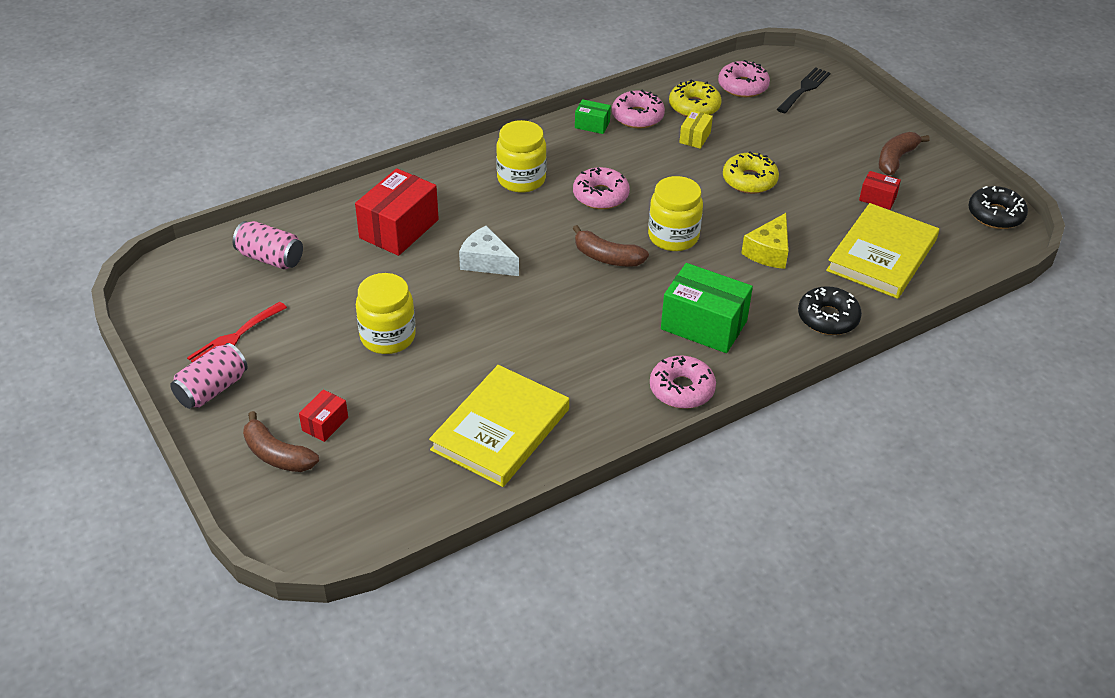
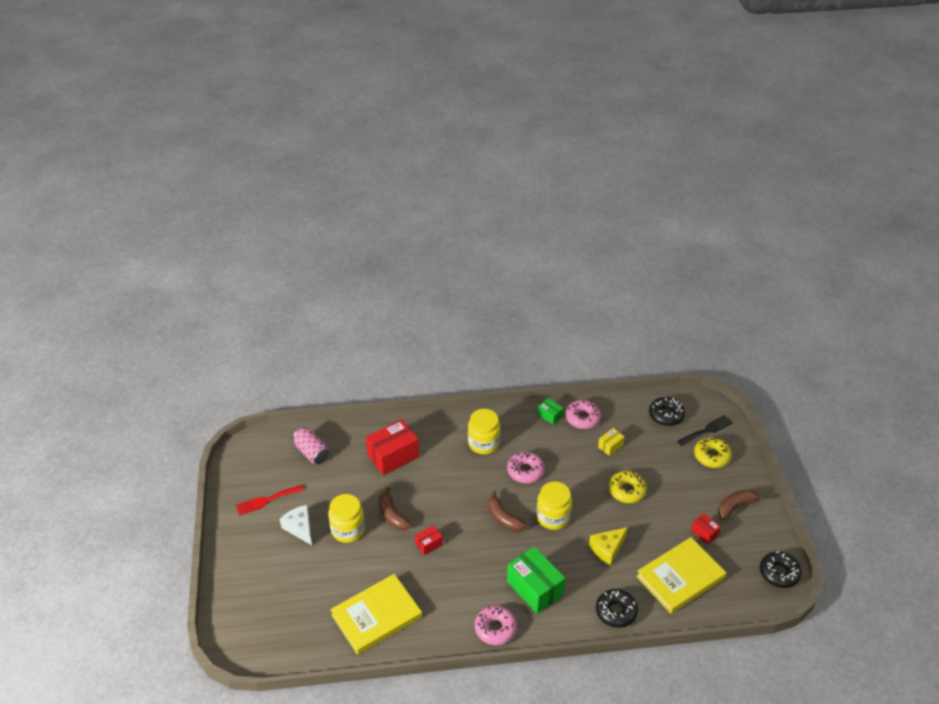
camera: 25 degrees right, 0 degrees up
pink can [170,343,248,409] -> none
brown banana [243,411,319,472] -> brown banana moved to [379,487,412,530]
red box [299,389,348,442] -> red box moved to [415,525,443,555]
white cheese [459,226,519,276] -> white cheese moved to [280,505,312,545]
yellow donut [669,79,722,117] -> yellow donut moved to [694,437,732,468]
pink donut [718,60,770,97] -> black donut [649,397,685,426]

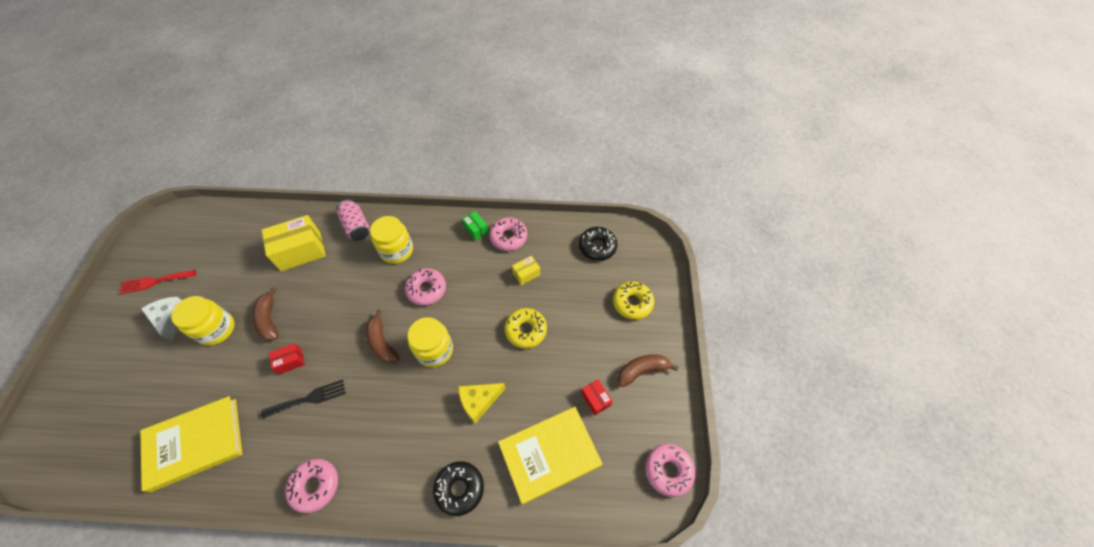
camera: 10 degrees right, 15 degrees up
pink can [292,427,329,464] -> pink can moved to [337,200,370,241]
red box [366,419,419,475] -> yellow box [262,215,326,271]
green box [507,546,565,614] -> none
black fork [678,415,733,446] -> black fork moved to [261,379,346,419]
black donut [760,551,802,588] -> pink donut [645,444,696,497]

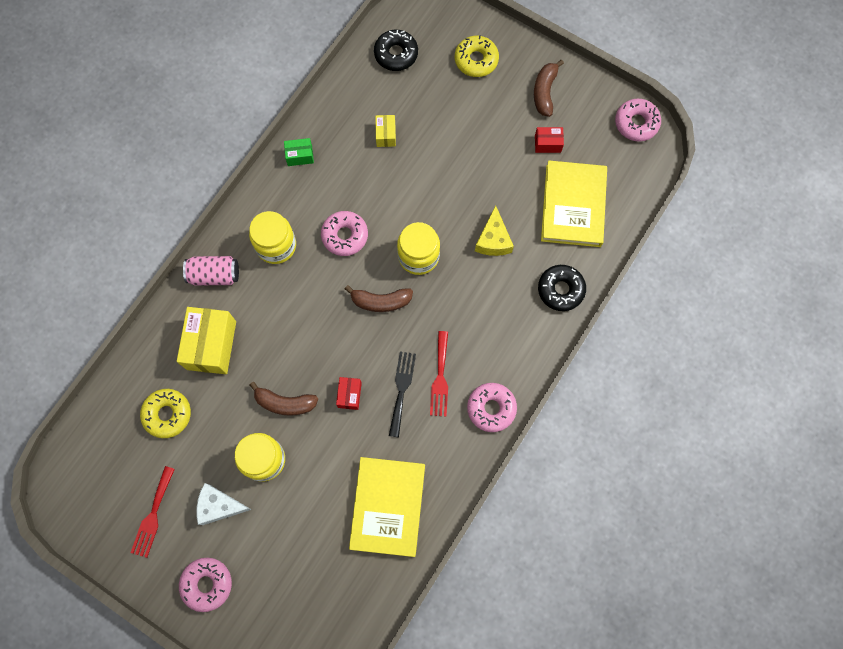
camera: 60 degrees left, 15 degrees up
pink donut [489,217,527,251] -> pink donut moved to [179,558,232,612]
yellow donut [505,308,547,349] -> yellow donut moved to [140,389,191,438]
none -> red fork [430,331,448,416]

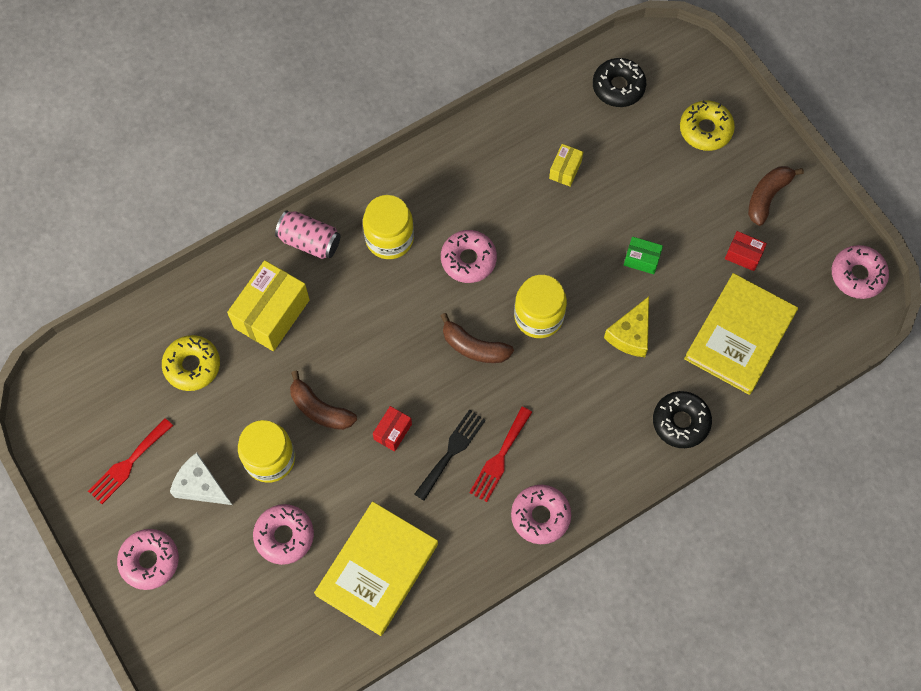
camera: 25 degrees right, 5 degrees down
green box [284,138,314,166] -> green box moved to [624,237,663,274]
none -> pink donut [253,504,314,565]

